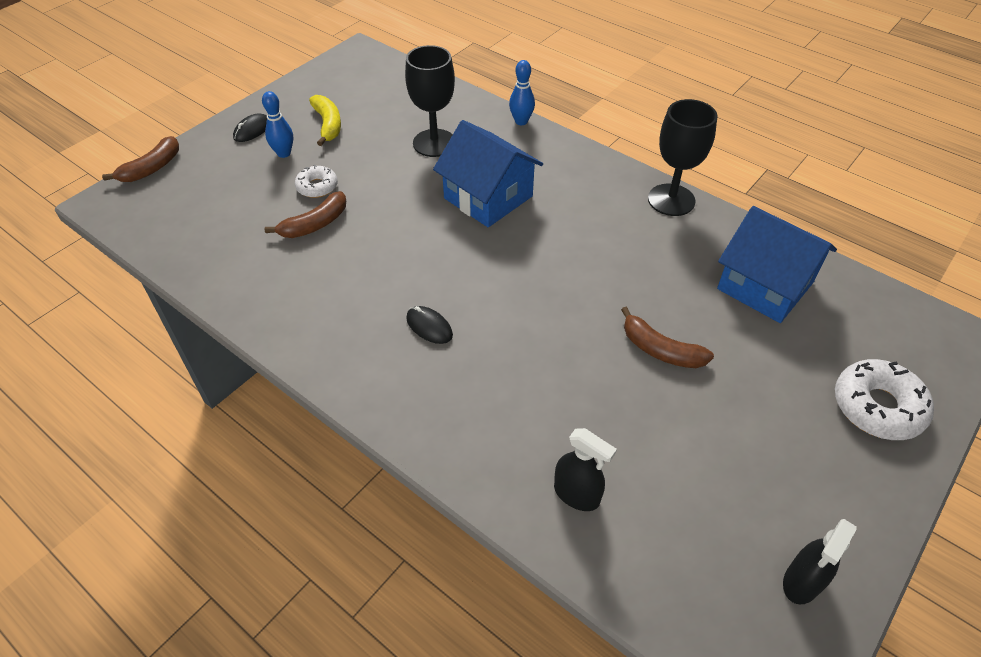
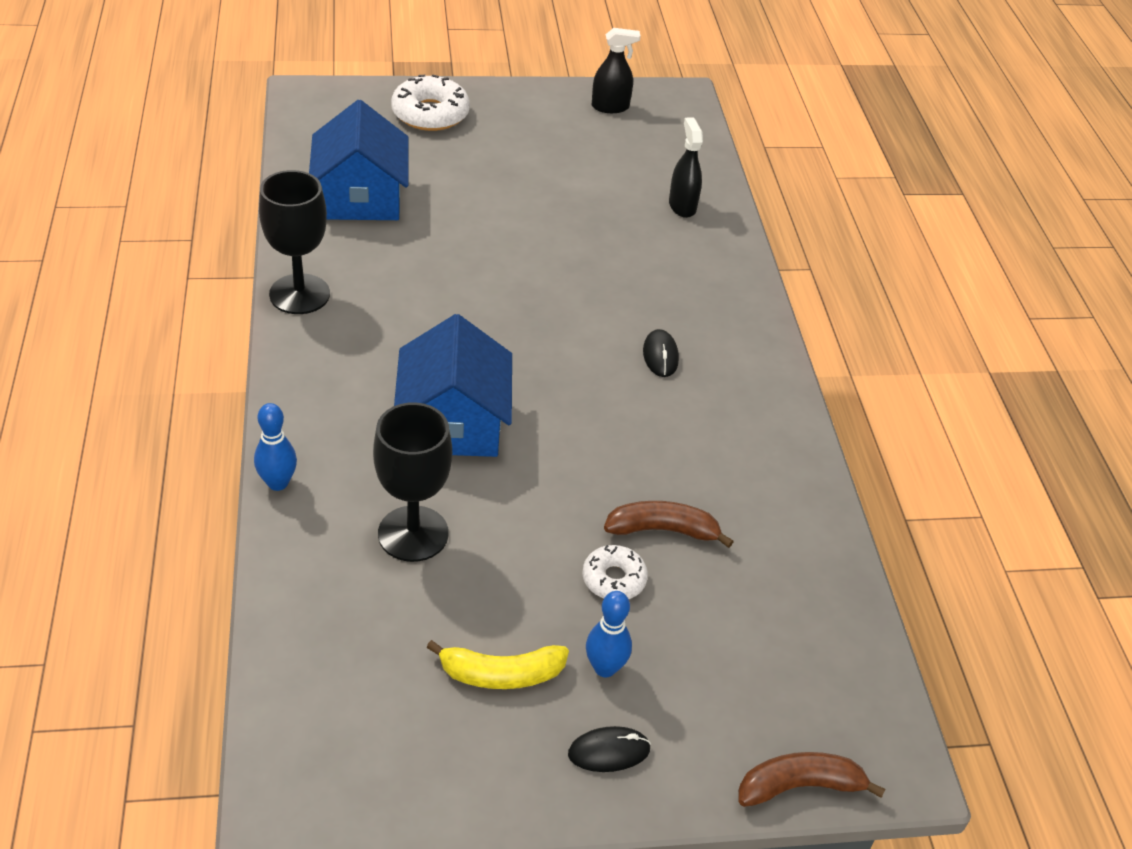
camera: 140 degrees left, 5 degrees down
yellow banana [309,95,341,146] -> yellow banana turned 120 degrees counterclockwise [426,640,569,689]
brown banana [621,306,714,368] -> none

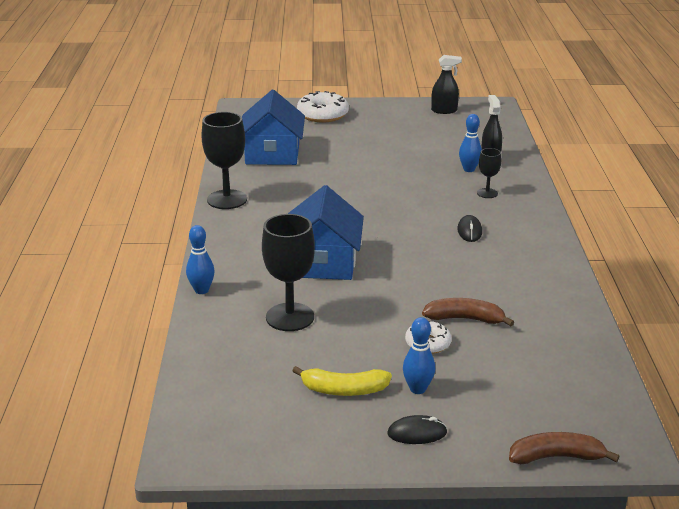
camera: 10 degrees right, 15 degrees down
none -> blue bowling pin [459,114,482,172]
none -> black goblet [477,148,501,198]

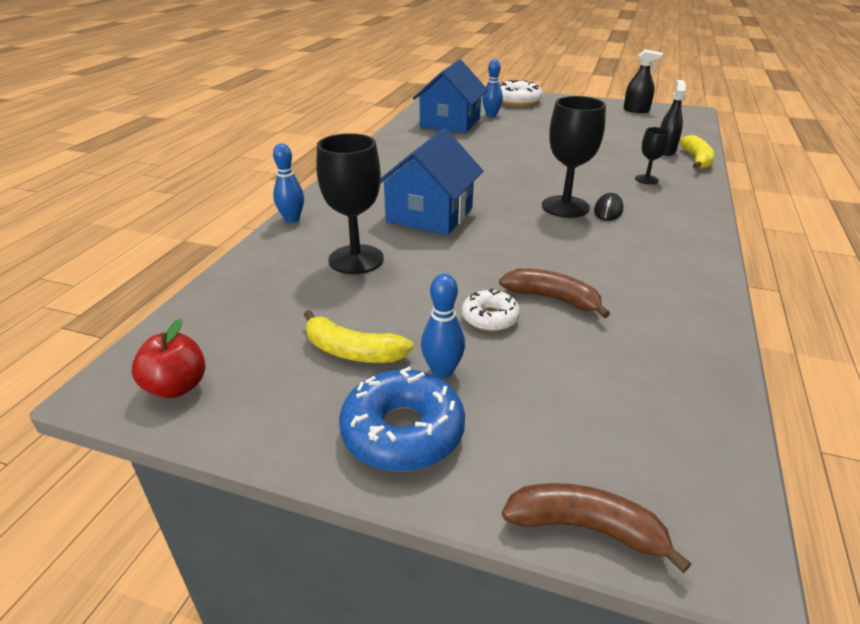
camera: 20 degrees right, 5 degrees up
black goblet [201,112,247,209] -> black goblet moved to [542,96,606,218]
black mouse [387,415,447,444] -> blue donut [339,366,465,472]
blue bowling pin [459,114,482,172] -> blue bowling pin moved to [482,59,503,117]
none -> red apple [132,319,205,398]
none -> yellow banana [680,135,715,169]

